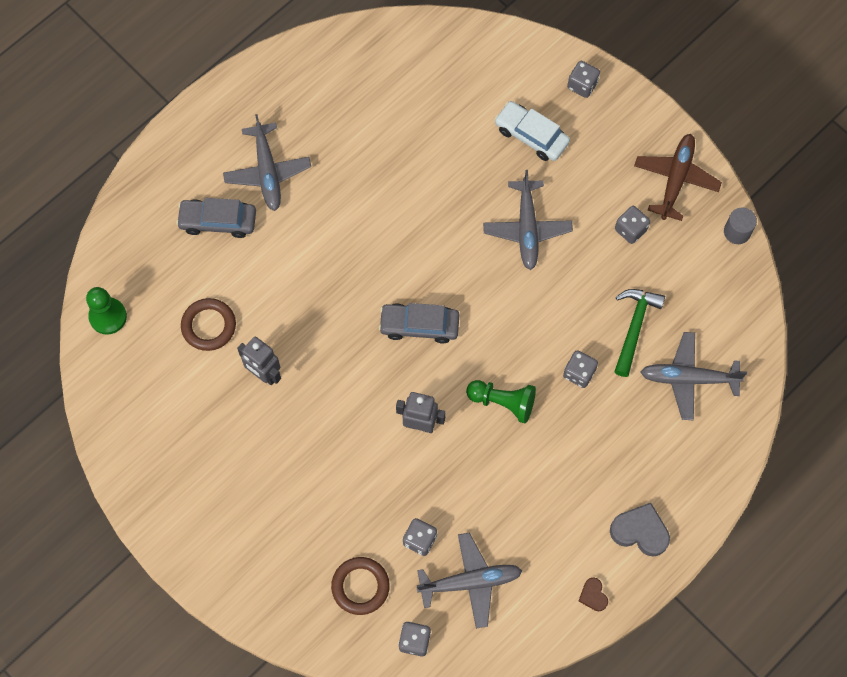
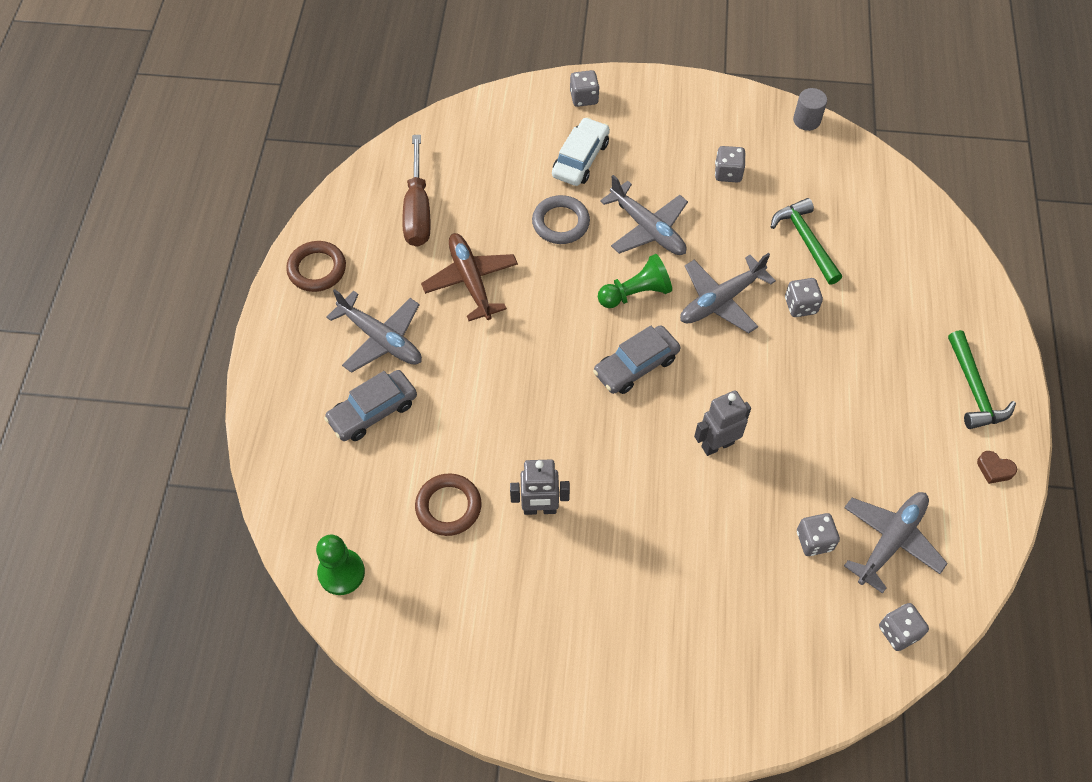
camera: 40 degrees left, 10 degrees down
brown ring [331,557,390,615] -> brown ring moved to [286,241,346,292]
green pawn [466,380,536,424] -> green pawn moved to [598,254,672,308]
white car [495,101,570,161] -> white car turned 120 degrees clockwise [552,117,610,186]
grey heart [610,503,670,556] -> green hammer [948,330,1016,429]
brown plane [634,134,722,221] -> brown plane moved to [421,233,518,321]
grey plane [641,332,747,420] -> grey plane moved to [680,253,776,333]
none -> brown screwdriver [402,135,431,247]
none -> grey ring [532,195,590,244]

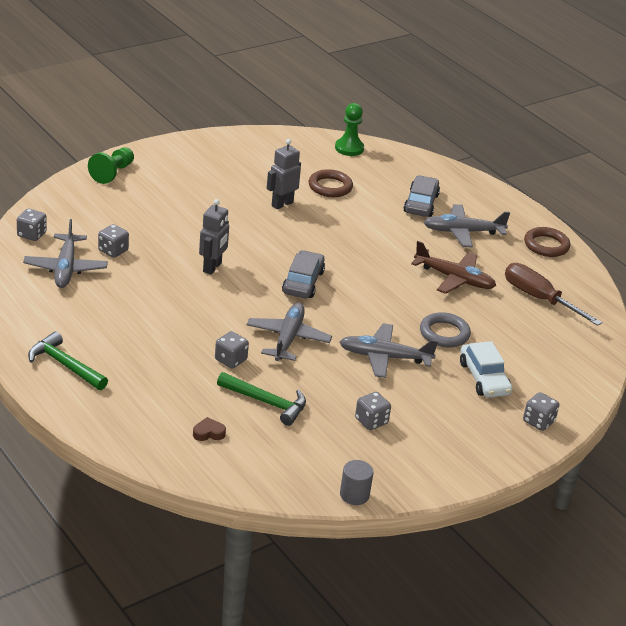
camera: 135 degrees right, 25 degrees down
green pawn [598,254,672,308] -> green pawn moved to [88,147,134,184]
brown heart [977,451,1017,484] -> brown heart moved to [193,417,226,441]

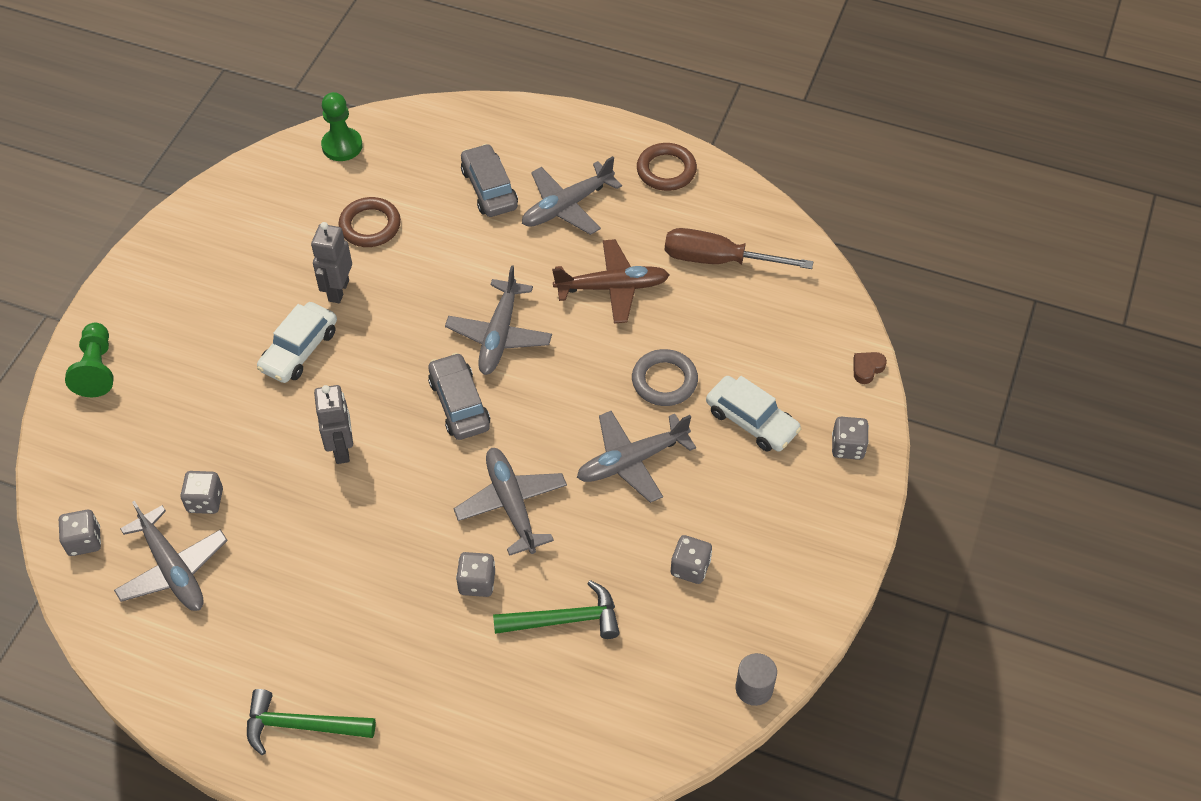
camera: 30 degrees left, 20 degrees up
brown heart [193,417,226,441] -> brown heart moved to [853,352,887,384]
none -> white car [257,302,337,383]
none -> grey plane [445,265,552,375]

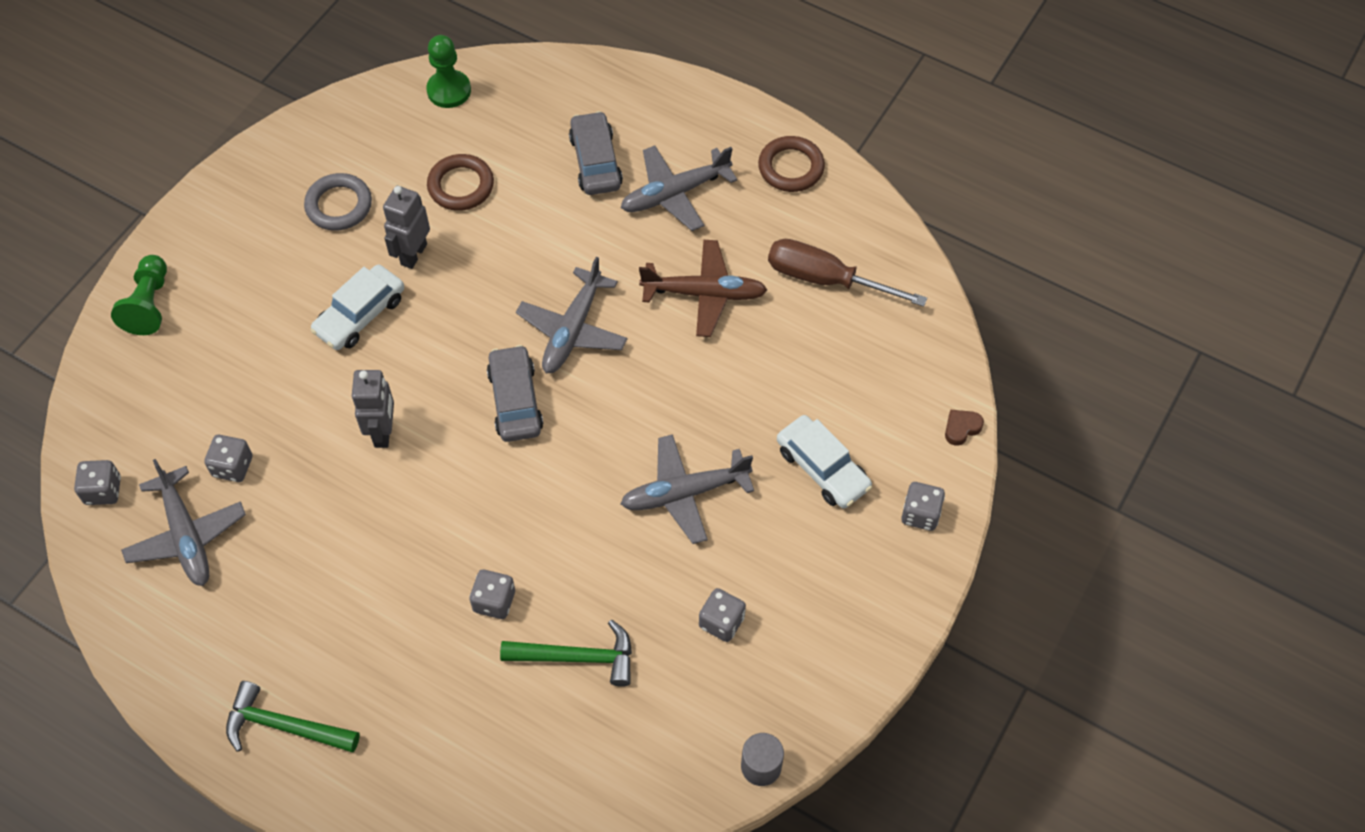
camera: 10 degrees right, 5 degrees up
grey plane [454,448,567,556] -> none
grey ring [632,349,698,406] -> grey ring moved to [304,173,372,231]

